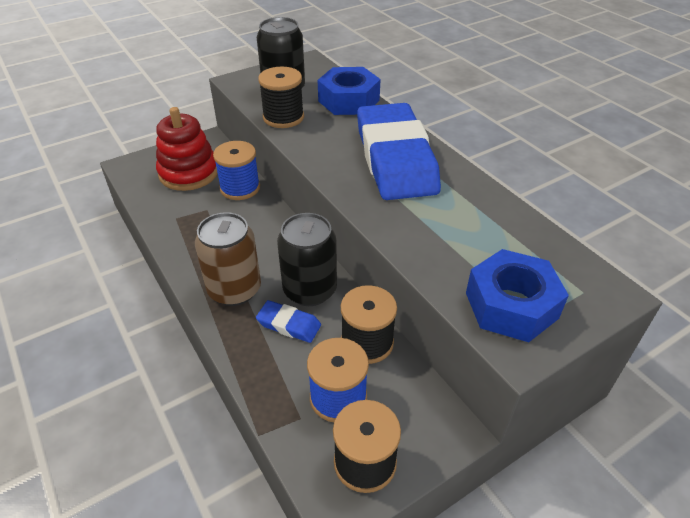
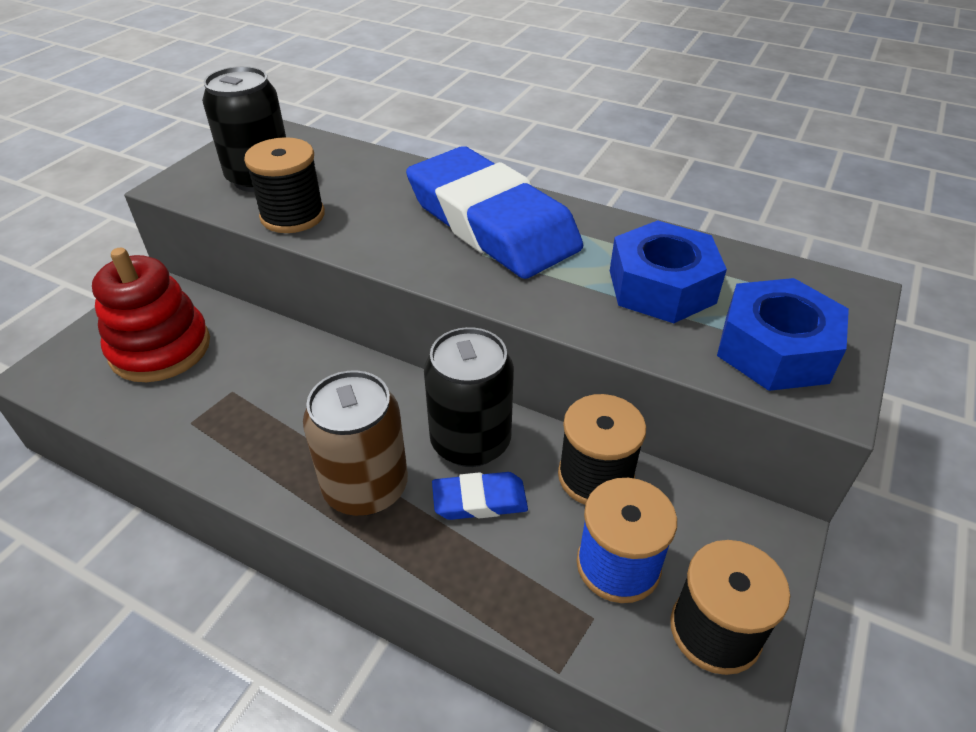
camera: 30 degrees left, 0 degrees up
blue spool [213,141,260,200] -> none
blue nut [318,67,381,115] -> blue nut moved to [610,220,727,323]

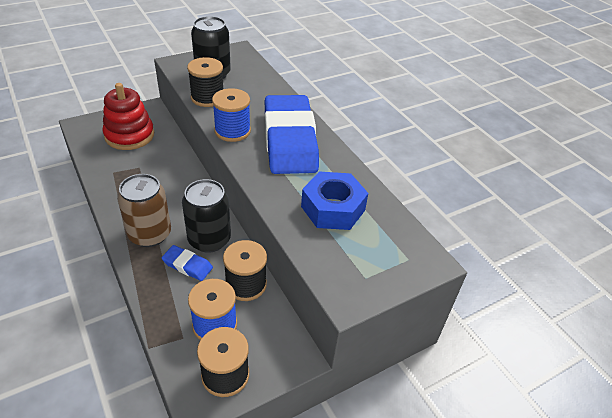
camera: 30 degrees right, 0 degrees up
blue nut [717,278,849,391] -> none
none -> blue spool [212,88,251,142]

